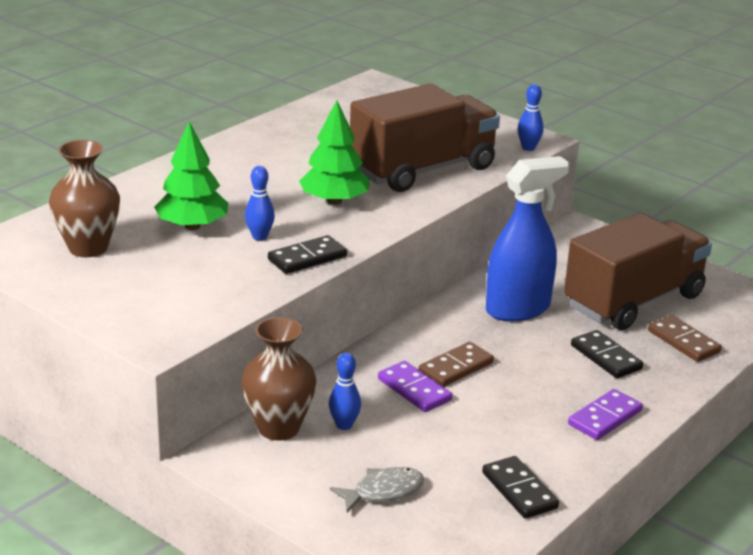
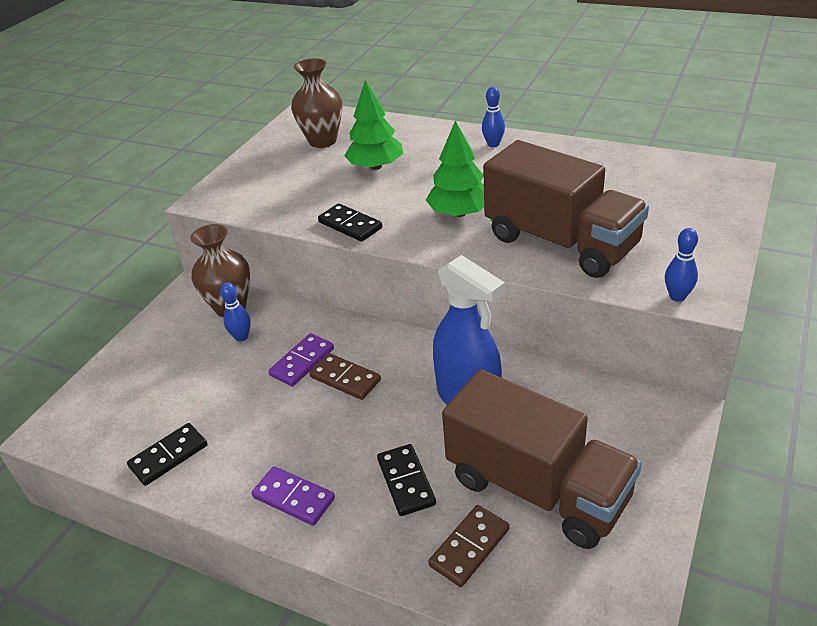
camera: 80 degrees right, 10 degrees up
blue bowling pin [245,166,275,241] -> blue bowling pin moved to [482,87,505,147]
grey fish [330,467,424,513] -> none
black domino [571,330,643,378] -> black domino turned 60 degrees counterclockwise [377,444,436,516]

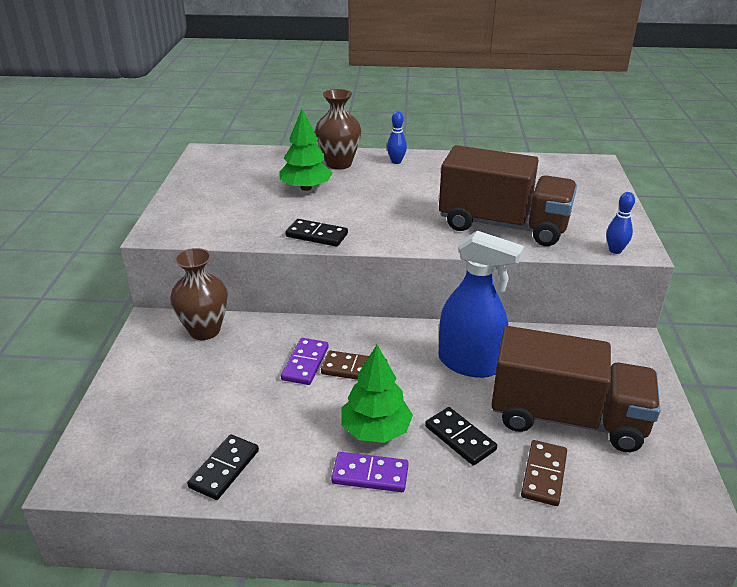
camera: 25 degrees left, 5 degrees down
blue bowling pin [220,283,251,342] -> none
brown vase [291,58,343,148] -> brown vase moved to [315,89,362,170]
green tree [426,120,484,217] -> green tree moved to [341,345,413,443]

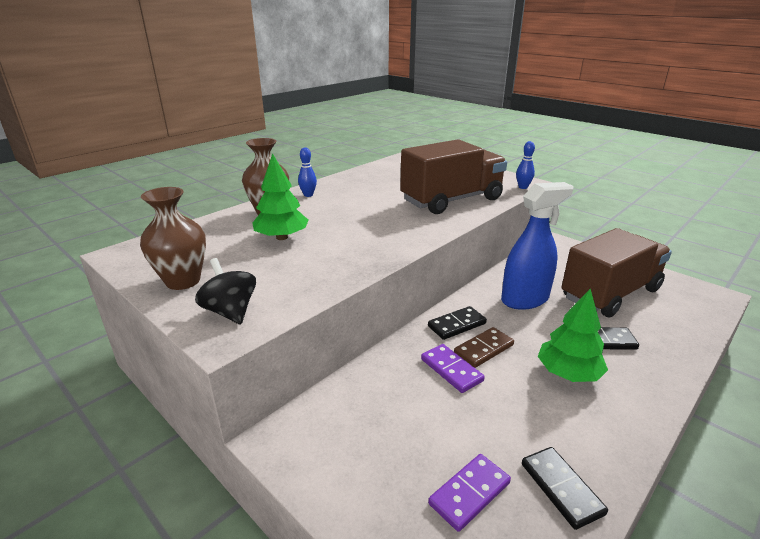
camera: 50 degrees left, 5 degrees down
brown vase [170,248,228,340] -> brown vase moved to [140,187,206,290]
black domino [285,219,348,247] -> black domino moved to [428,306,487,340]
purple domino [331,452,409,492] -> purple domino moved to [428,454,511,532]
brown domino [521,440,567,506] -> none
none -> black spinning top [195,258,256,324]

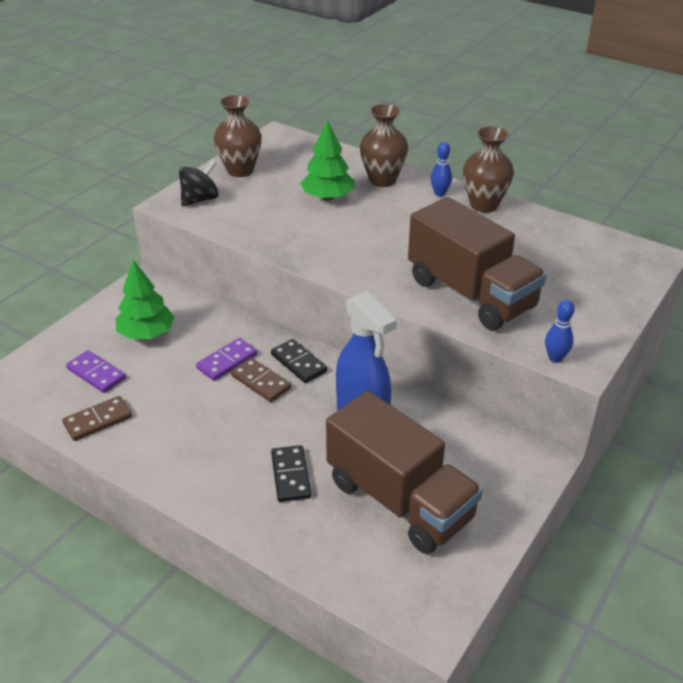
camera: 80 degrees right, 10 degrees up
black domino [522,447,608,530] -> brown domino [62,396,132,441]
green tree [538,289,608,382] -> green tree moved to [116,260,175,339]
none -> brown vase [463,126,514,212]

